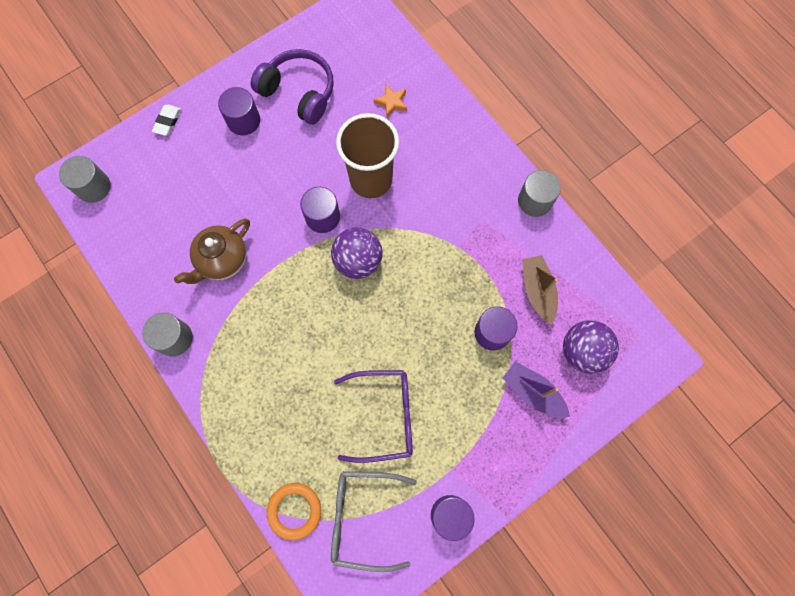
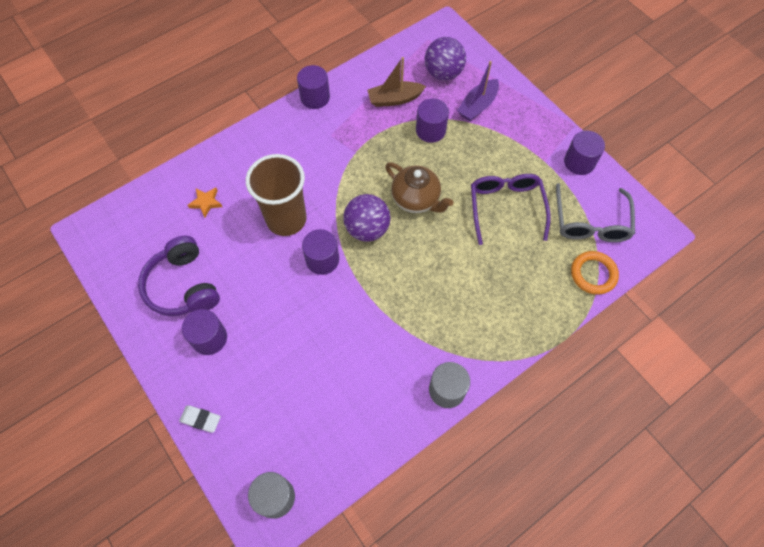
camera: 90 degrees left, 10 degrees down
brown teapot [174,219,250,284] -> brown teapot moved to [385,162,454,213]
purple headphones [251,49,334,125] -> purple headphones turned 60 degrees counterclockwise [138,236,220,316]
grey cylinder [518,170,561,217] -> purple cylinder [297,65,330,109]

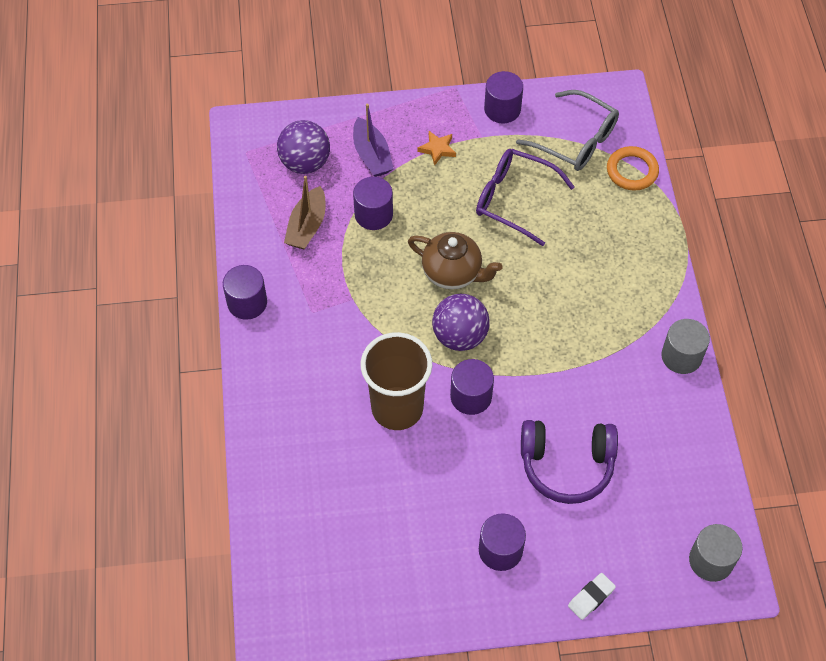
camera: 60 degrees left, 5 degrees down
purple headphones [138,236,220,316] -> purple headphones moved to [521,420,618,504]
orange star [188,188,222,217] -> orange star moved to [418,131,456,166]
brown teapot [385,162,454,213] -> brown teapot turned 45 degrees clockwise [408,232,502,290]

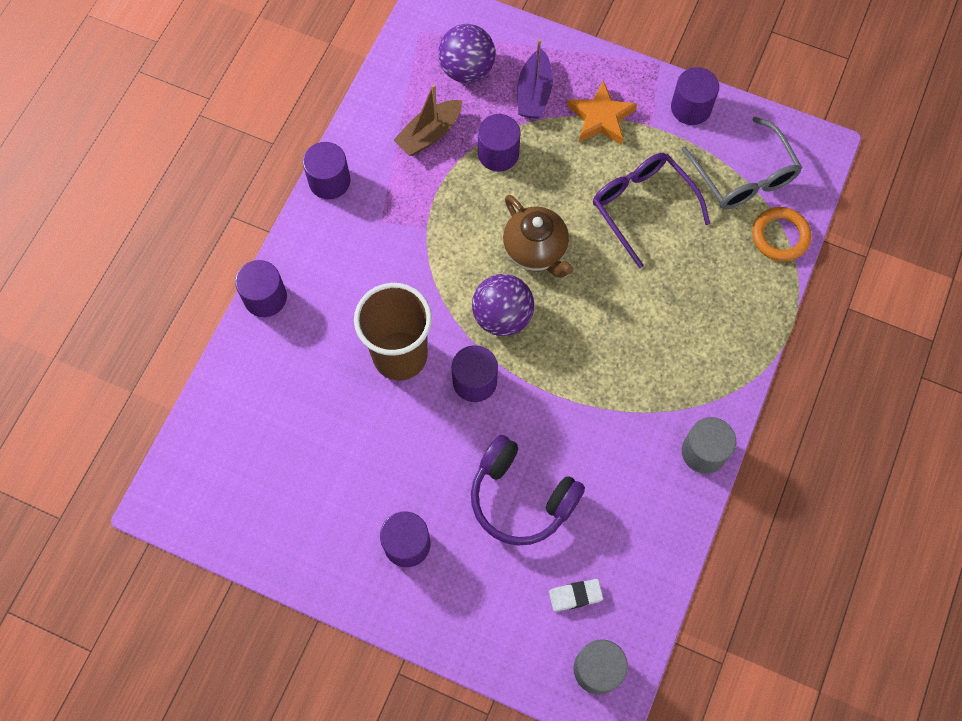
camera: 30 degrees right, 10 degrees up
orange star [418,131,456,166] -> orange star [567,80,637,145], size x1.61
white eraser [568,573,616,620] -> white eraser moved to [549,579,603,612]
none -> purple cylinder [235,260,287,317]

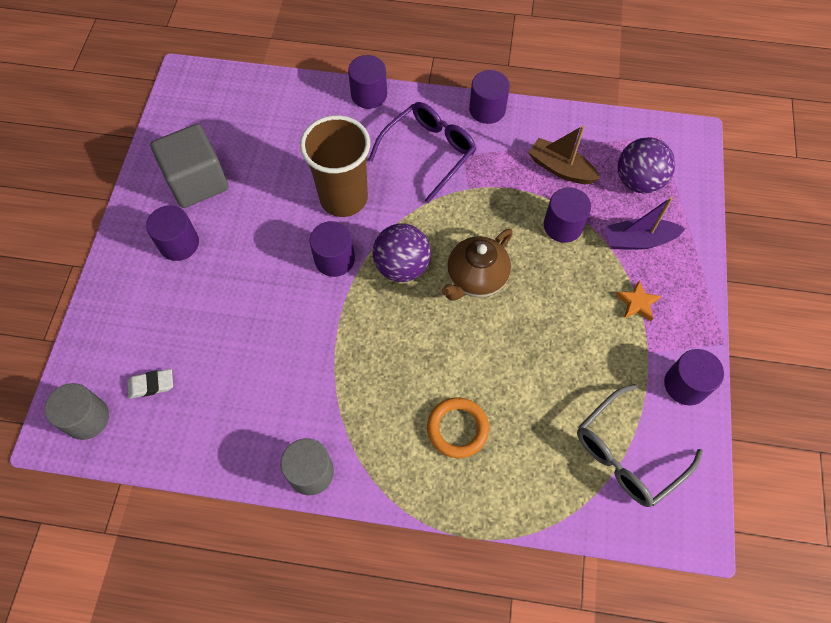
camera: 75 degrees right, 5 degrees down
purple headphones [471,435,585,546] -> none
white eraser [549,579,603,612] -> white eraser turned 75 degrees counterclockwise [127,369,173,399]
orange star [567,80,637,145] -> orange star [616,280,661,321], size x0.62
purple glasses [593,153,710,268] -> purple glasses moved to [368,102,476,203]
orange ring [752,207,811,261] -> orange ring moved to [427,397,489,458]
none -> grey cube [150,124,229,208]

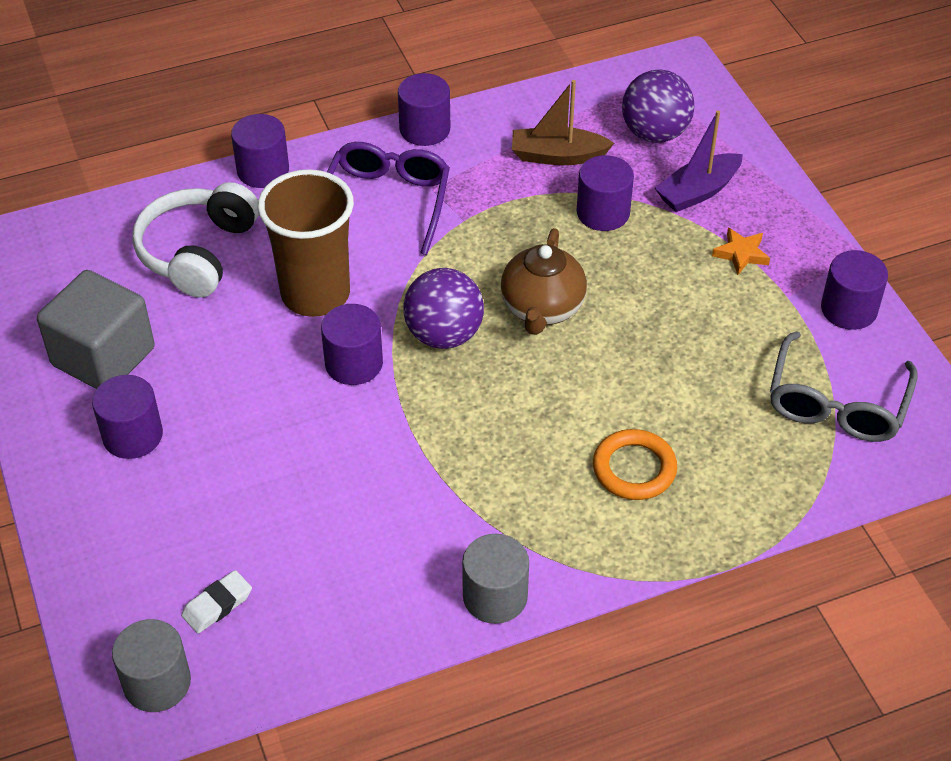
camera: 30 degrees left, 15 degrees down
none -> white headphones [132,182,259,298]

